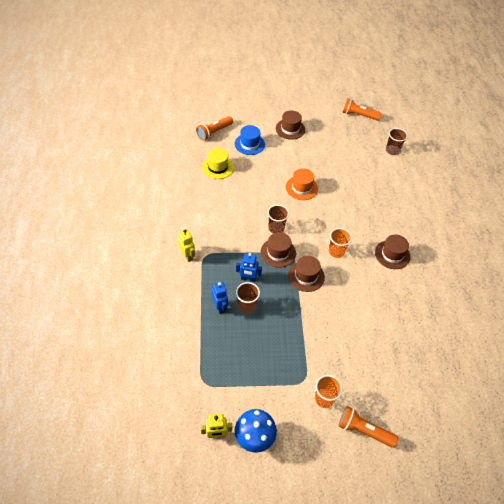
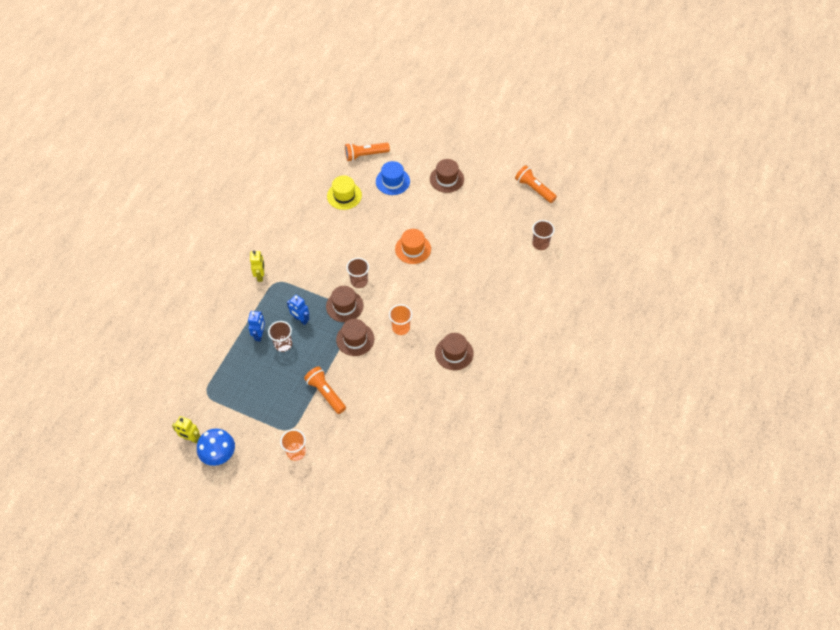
camera: 30 degrees right, 5 degrees up
orange flashlight [339,406,398,448] -> orange flashlight moved to [304,367,346,414]

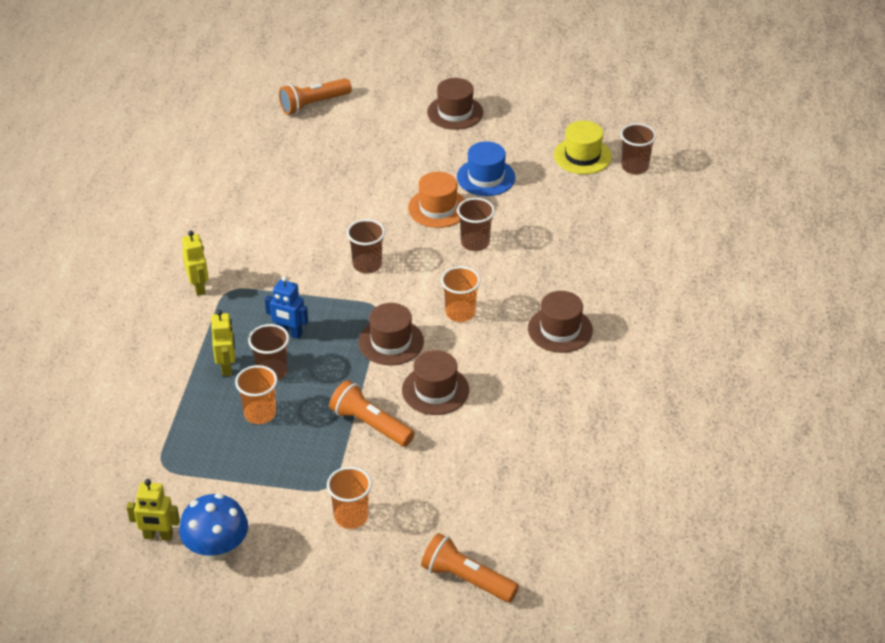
camera: 15 degrees left, 15 degrees down
blue robot [248,311,265,342] -> yellow robot [211,310,235,376]
brown hat [326,286,364,322] -> brown hat moved to [402,350,469,415]
yellow hat [327,176,362,210] -> yellow hat moved to [554,121,612,174]
blue hat [376,161,410,195] -> blue hat moved to [457,141,515,196]
orange flashlight [515,165,557,203] -> orange flashlight moved to [421,533,519,603]
none -> orange cup [235,365,278,424]
none -> brown cup [457,198,495,251]

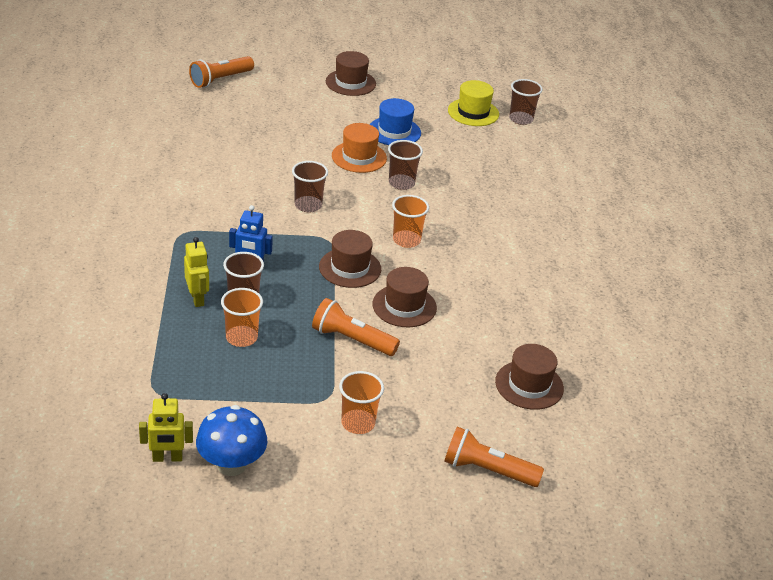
camera: 15 degrees left, 5 degrees down
yellow robot [182,231,209,296] -> none
brown hat [528,291,593,353] -> brown hat moved to [495,344,564,410]

